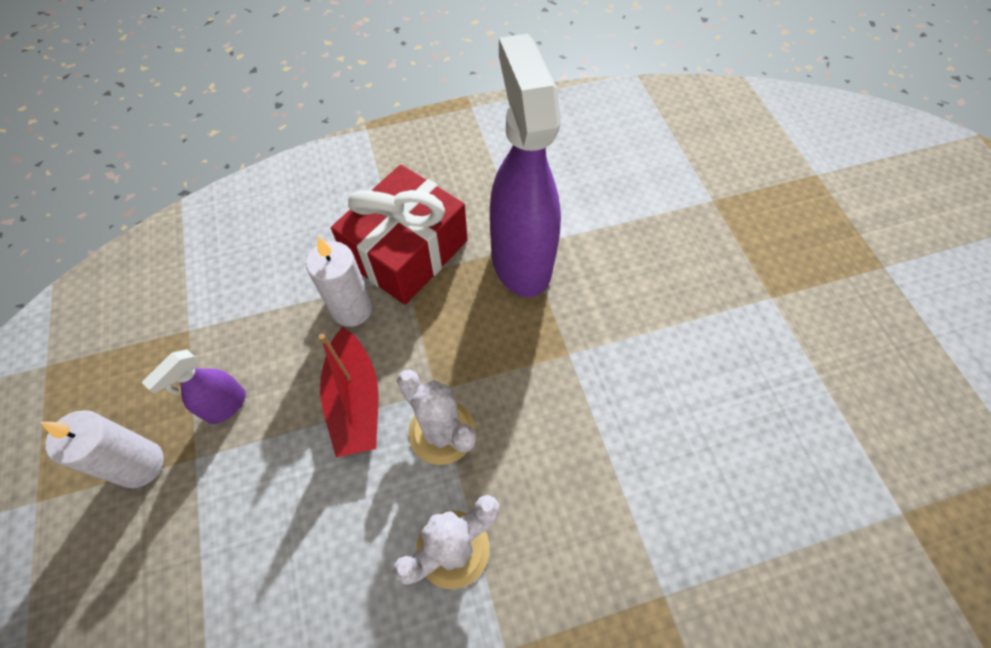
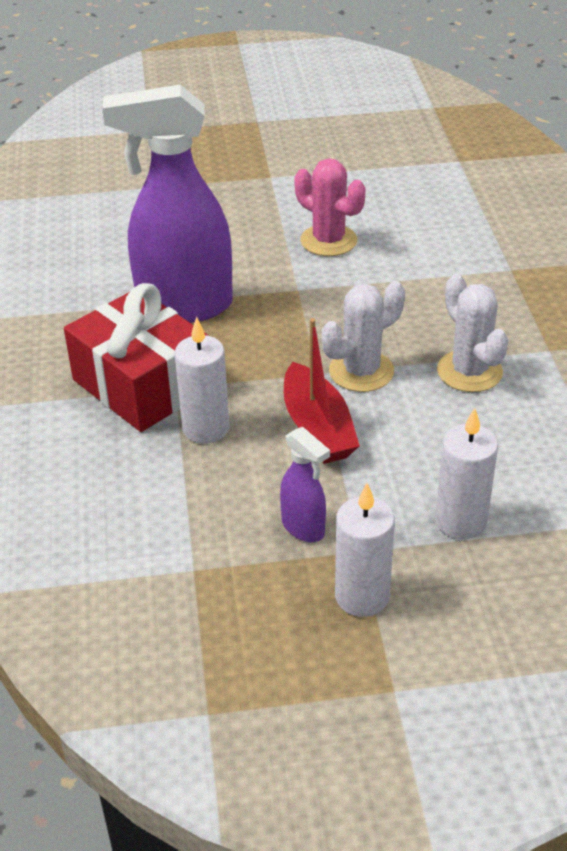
camera: 80 degrees left, 20 degrees down
red boat [319,327,378,457] -> red boat turned 75 degrees clockwise [284,318,360,464]
none -> pink cactus [294,159,366,256]
none -> white candle [435,408,498,540]

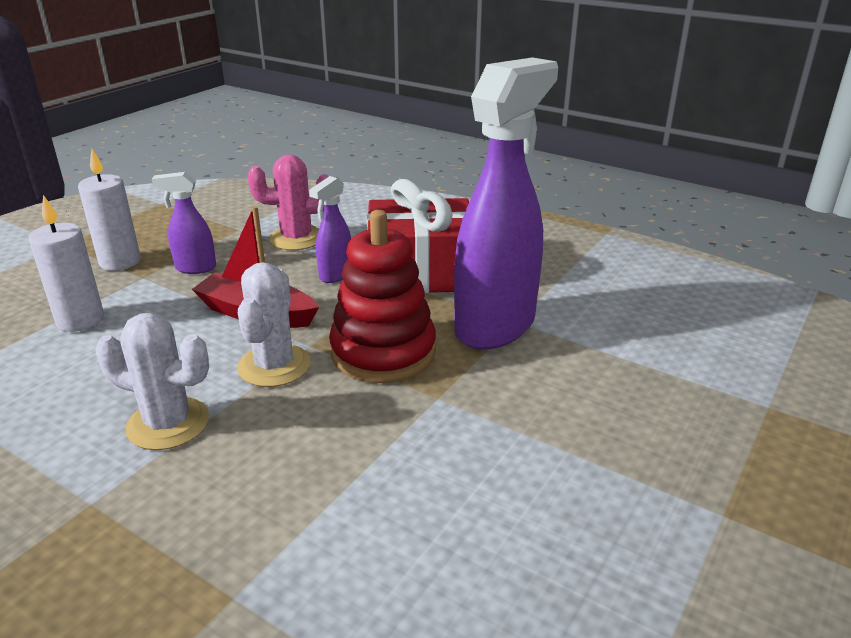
camera: 130 degrees right, 10 degrees down
white candle [175,317,229,444] -> purple spray bottle [309,176,351,283]
pink cactus [294,159,366,256] -> pink cactus moved to [247,154,329,250]
none -> red stacking toy [329,210,436,383]

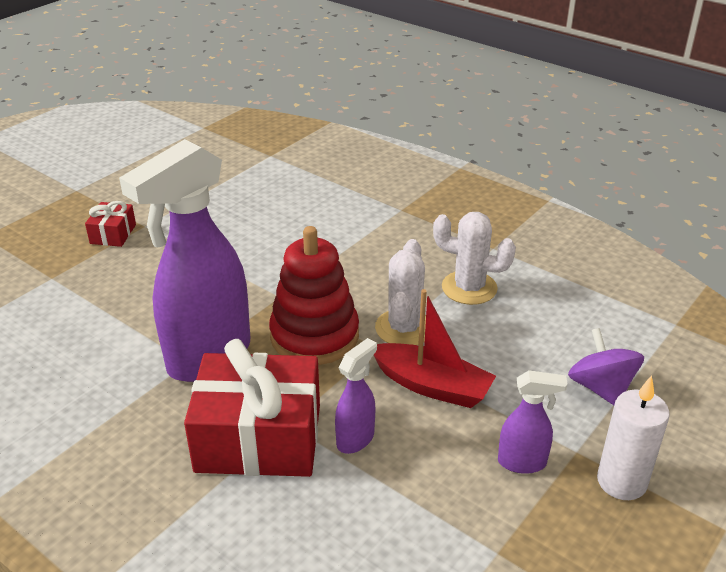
camera: 175 degrees left, 5 degrees up
white candle [29,195,104,332] -> purple spinning top [568,328,644,405]
pink cactus [247,154,329,250] -> none
none -> red gift [85,201,136,247]

